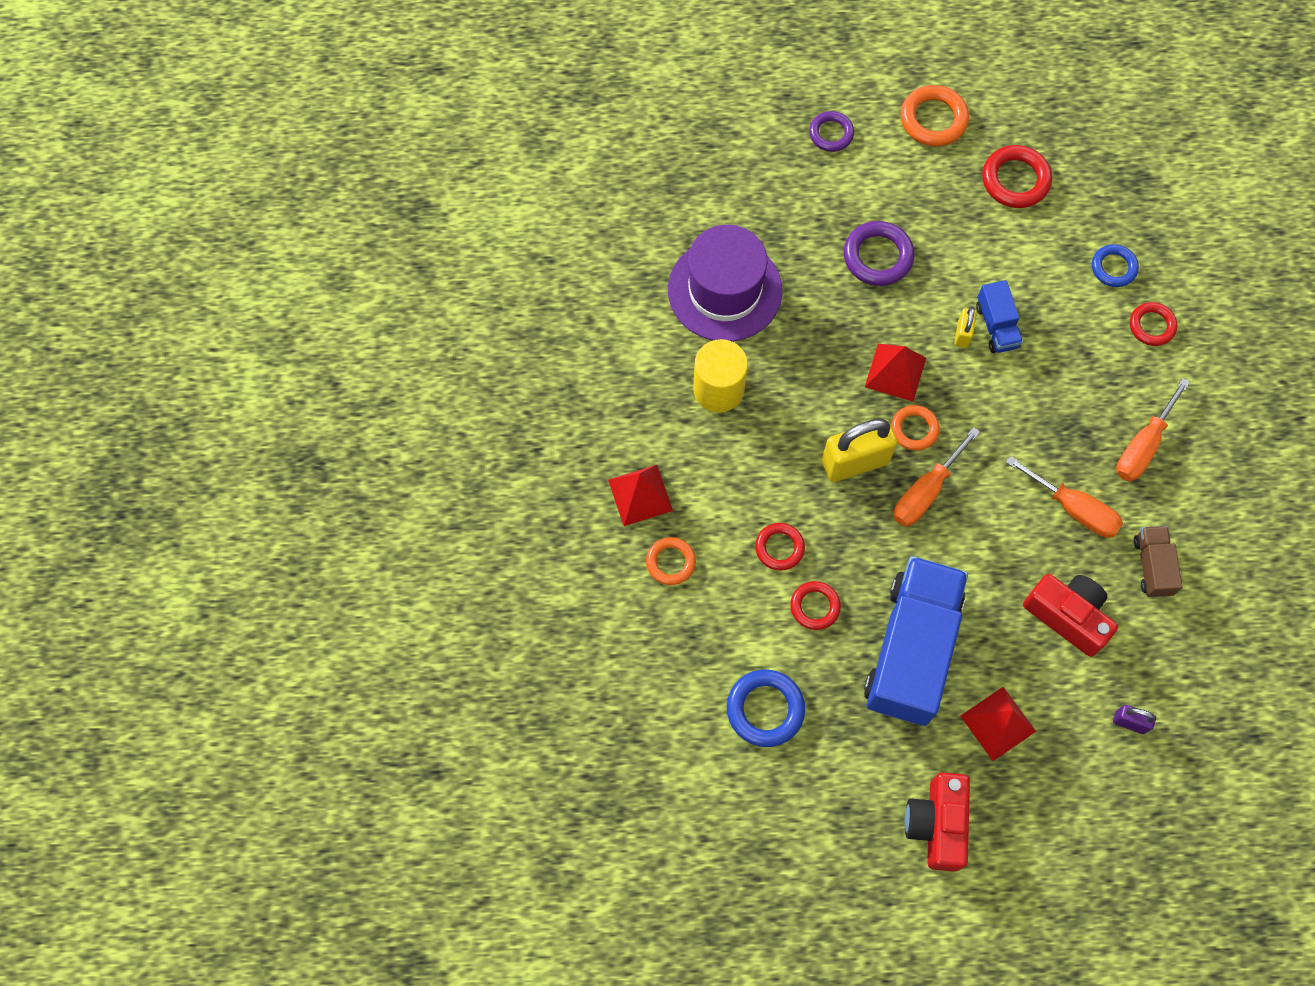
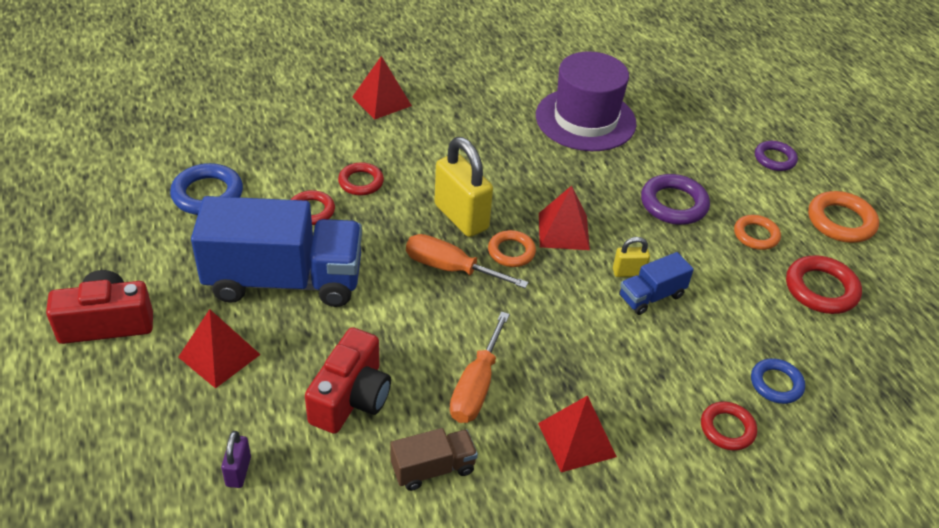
camera: 70 degrees right, 25 degrees down
orange ring [646,537,696,585] -> orange ring moved to [734,215,781,250]
yellow cylinder [693,339,748,412] -> none
orange screwdriver [1116,378,1190,482] -> red pyramid [538,395,617,472]

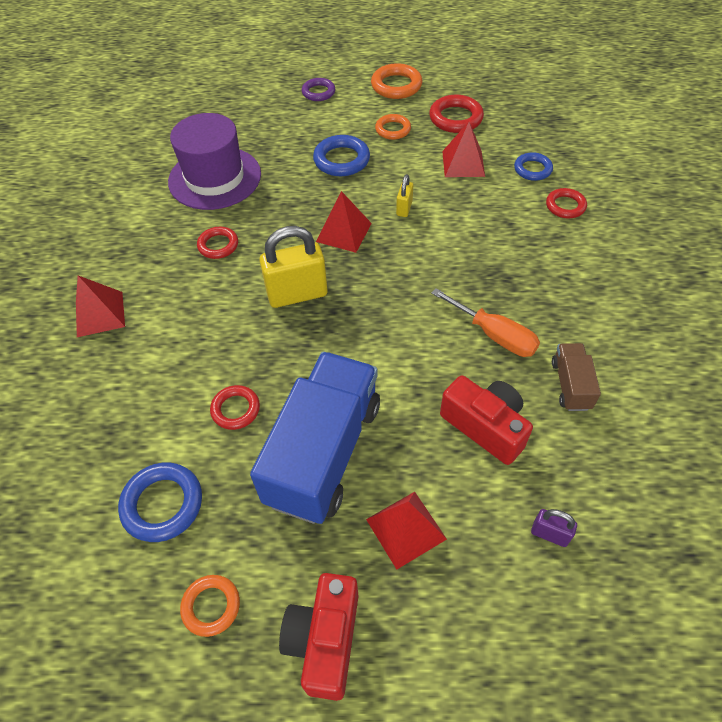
camera: 65 degrees left, 10 degrees up
red ring [338,162,384,195] -> red ring moved to [197,227,238,259]
orange screwdriver [406,234,529,288] -> none
orange ring [488,230,536,267] -> orange ring moved to [180,575,240,637]
red pyramid [538,395,617,472] -> red pyramid moved to [442,122,485,177]
blue truck [619,252,694,315] -> none
purple ring [641,174,710,225] -> blue ring [313,135,370,176]

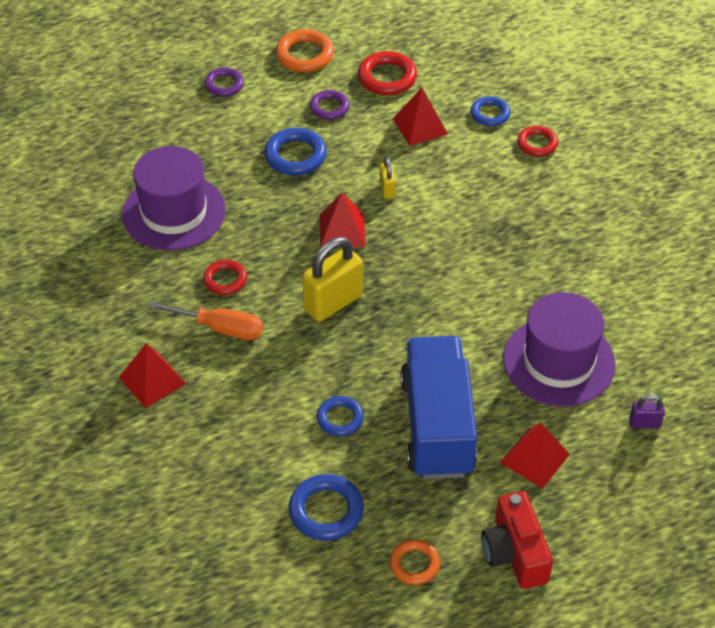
camera: 25 degrees left, 5 degrees down
red ring [210,385,260,430] -> blue ring [317,396,364,436]
orange ring [375,114,411,140] -> purple ring [310,90,349,120]
orange screwdriver [431,288,540,357] -> orange screwdriver moved to [149,301,263,340]
red camera [440,375,533,465] -> purple hat [503,292,616,406]
brown truck [552,343,601,411] -> none

